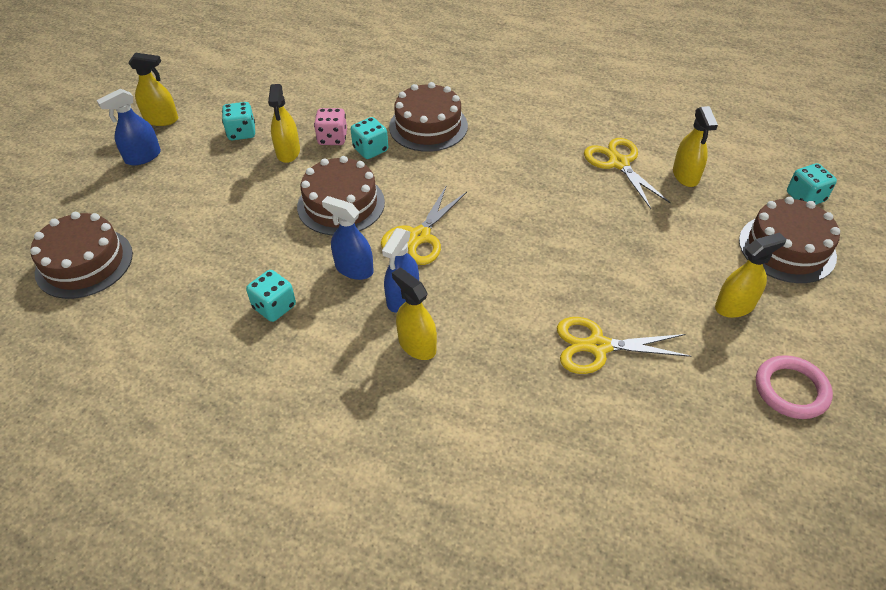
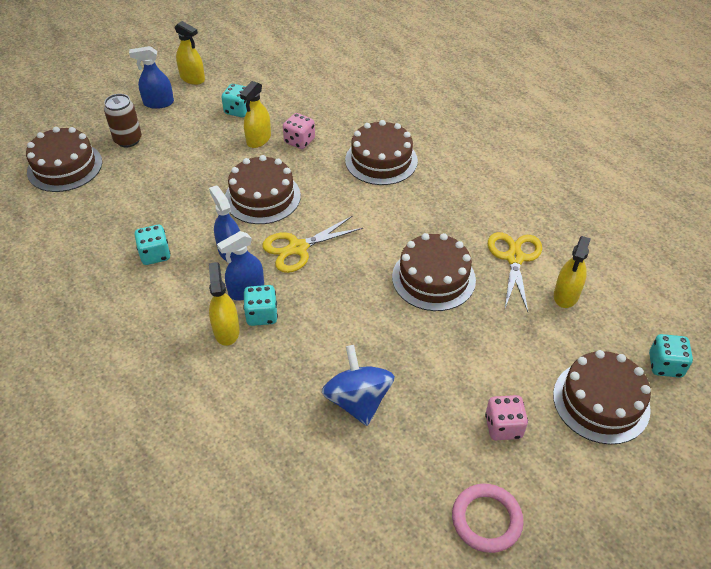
camera: 30 degrees right, 0 degrees up
turquoise dice [350,117,388,159] -> turquoise dice moved to [243,285,278,326]
yellow scissors [557,317,691,374] -> blue spinning top [322,345,395,426]
yellow spray bottle [715,232,786,318] -> pink dice [485,395,528,440]
none -> brown can [104,94,142,148]
none -> brown cake [392,233,476,311]

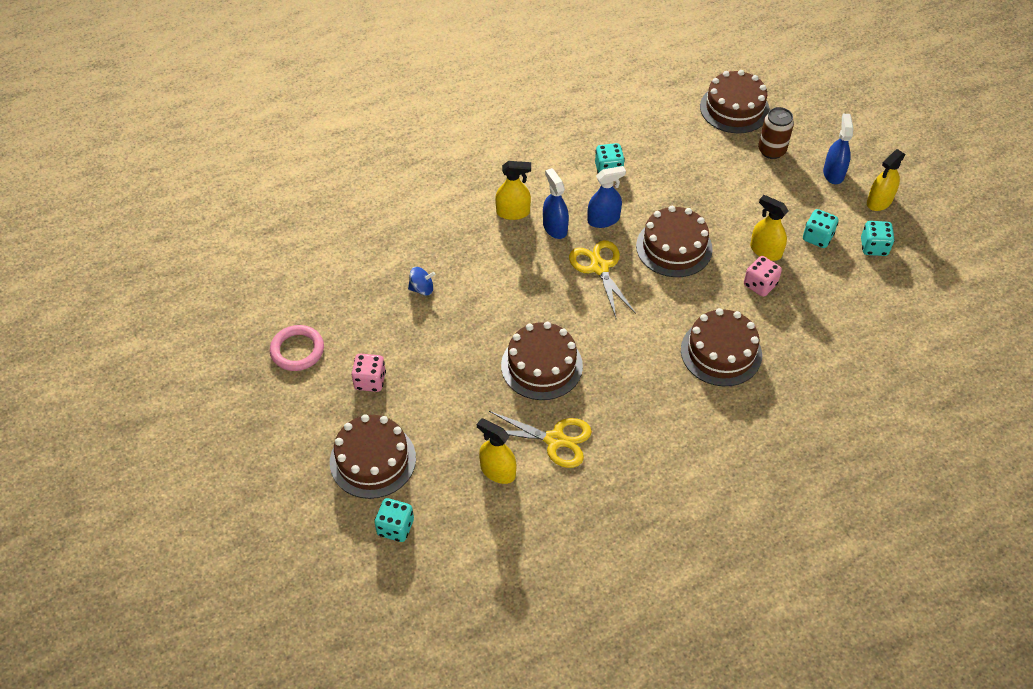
camera: 100 degrees right, 5 degrees up
turquoise dice [243,285,278,326] -> turquoise dice moved to [861,221,895,256]
blue spinning top [322,345,395,426] -> blue spinning top [408,267,435,296], size x0.53

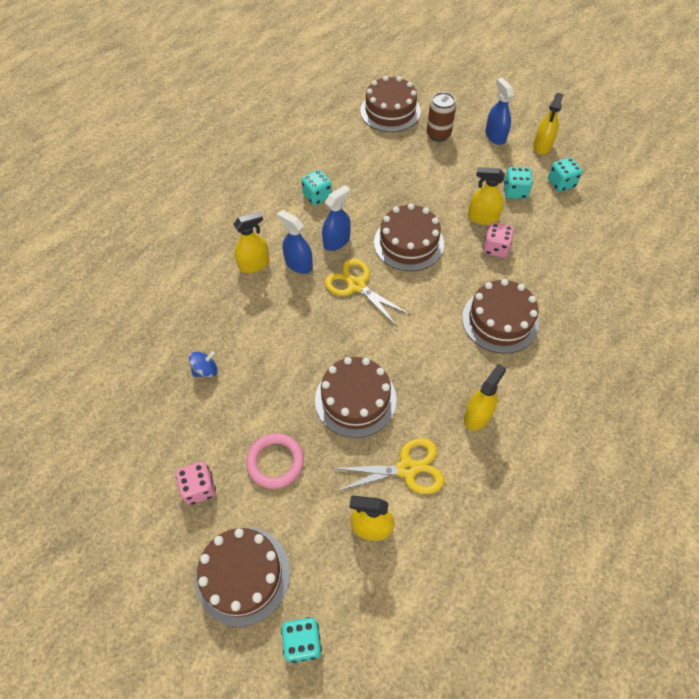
camera: 25 degrees left, 5 degrees up
pink ring [270,325,324,371] -> pink ring moved to [246,433,304,489]
none -> yellow spray bottle [464,363,506,430]

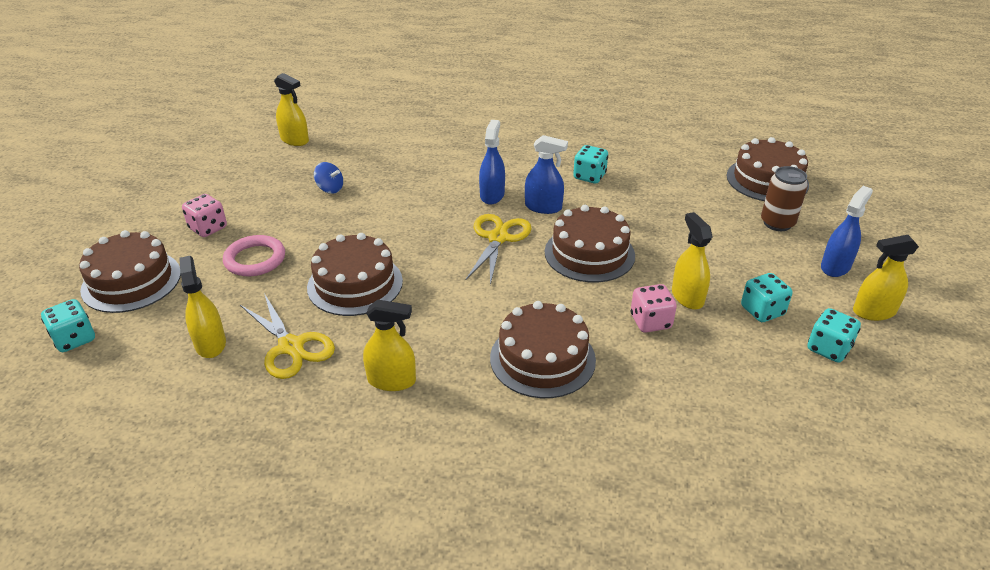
camera: 60 degrees right, 20 degrees down
yellow spray bottle [233,211,270,273] -> yellow spray bottle moved to [274,73,309,146]

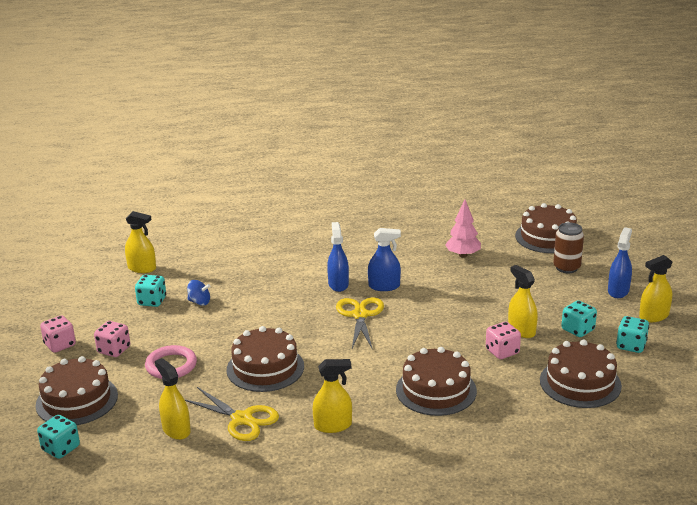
camera: 15 degrees left, 10 degrees down
brown cake [545,205,635,282] -> brown cake moved to [540,340,622,408]
turquoise dice [573,145,608,184] -> turquoise dice moved to [135,275,166,307]
none -> pink dice [40,315,76,353]
none -> pink tree [445,200,481,258]

